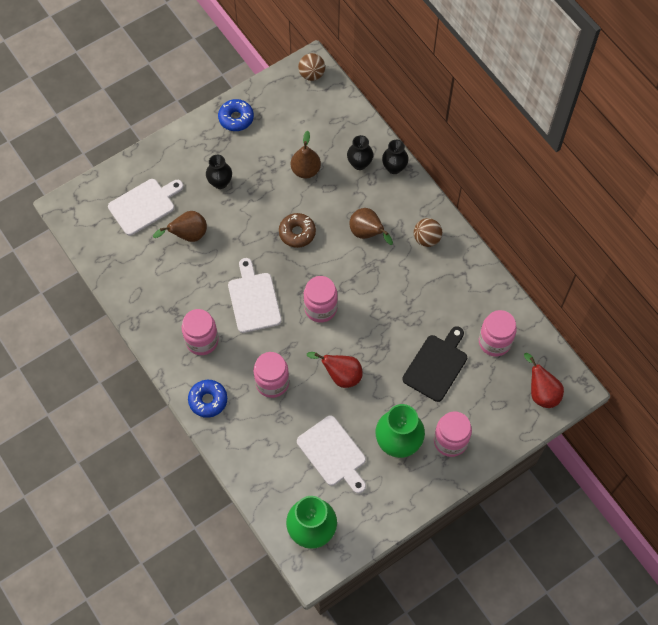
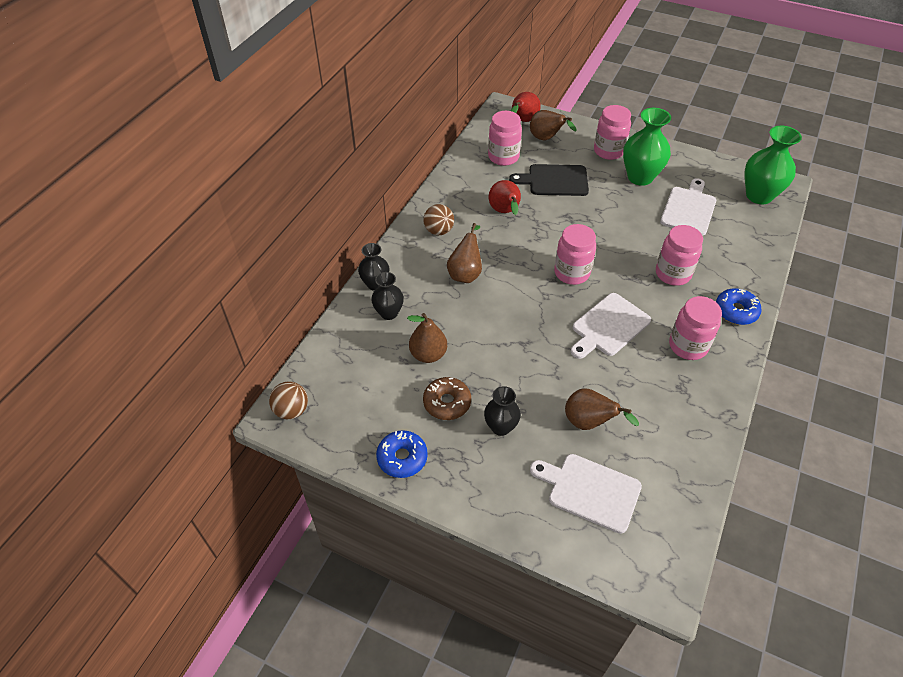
camera: 120 degrees left, 15 degrees down
brown donut [279,213,316,248] -> brown donut moved to [423,377,471,420]
red pear [307,352,363,388] -> red pear moved to [489,180,521,215]
none -> brown pear [530,110,577,140]

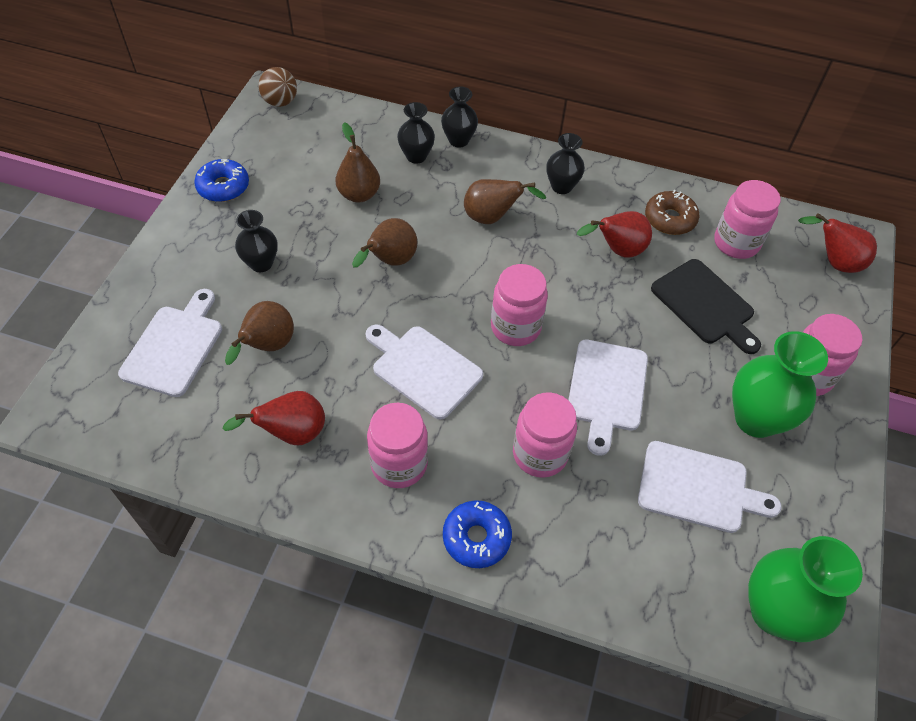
camera: 80 degrees right, 5 degrees up
brown ball [423,204,454,235] -> black vase [546,133,585,194]
brown donut [423,377,471,420] -> brown donut moved to [645,190,699,235]
black cutting board [509,164,589,196] -> black cutting board turned 150 degrees clockwise [651,259,761,354]
brown pear [530,110,577,140] -> brown pear moved to [352,218,417,267]
none -> red pear [223,391,325,445]
none -> white cutting board [568,340,648,456]

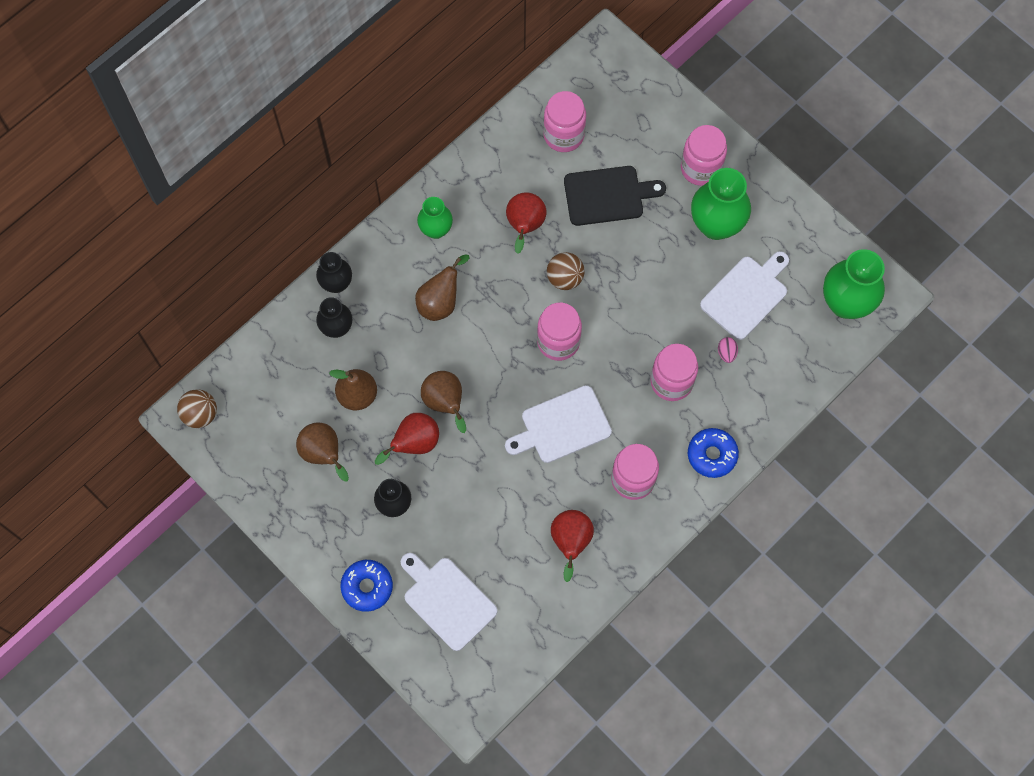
camera: 60 degrees left, 15 degrees up
blue donut [194,159,249,202] -> blue donut moved to [340,560,393,612]
brown pear [225,301,294,365] -> brown pear moved to [296,422,349,481]
black vase [546,133,585,194] -> green vase [417,197,453,239]
white cutting board [568,340,648,456] -> none
brown donut [645,190,699,235] -> none
red pear [798,213,877,273] -> red pear moved to [375,413,439,465]
none -> brown ball [547,252,584,290]
none -> pink egg [718,337,738,363]

